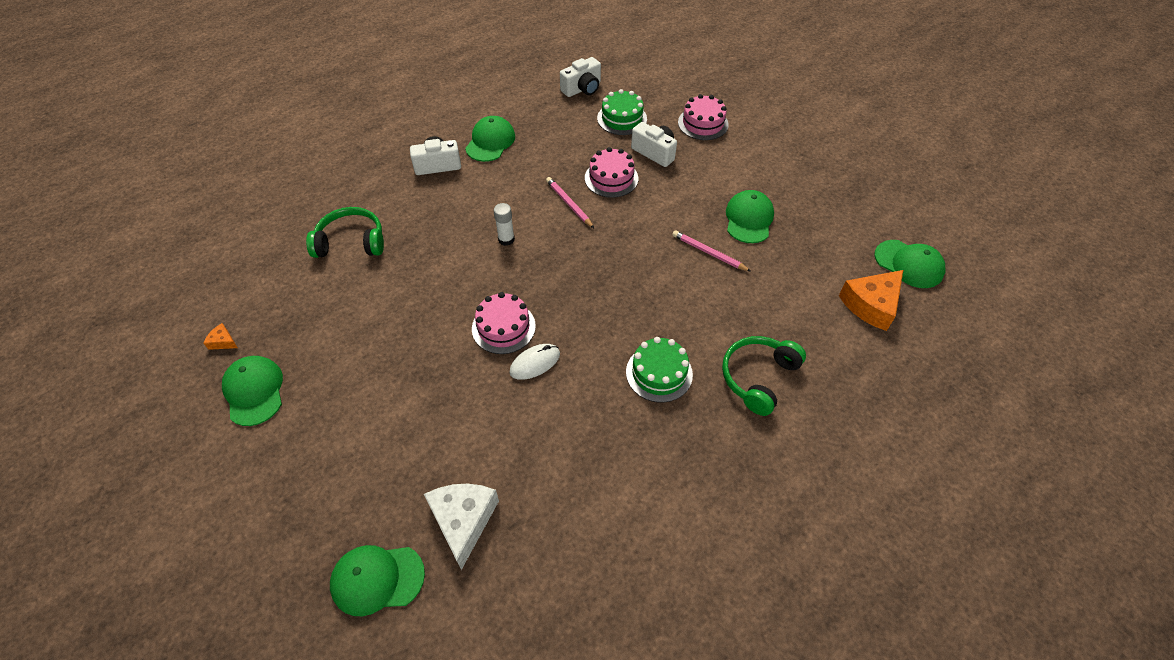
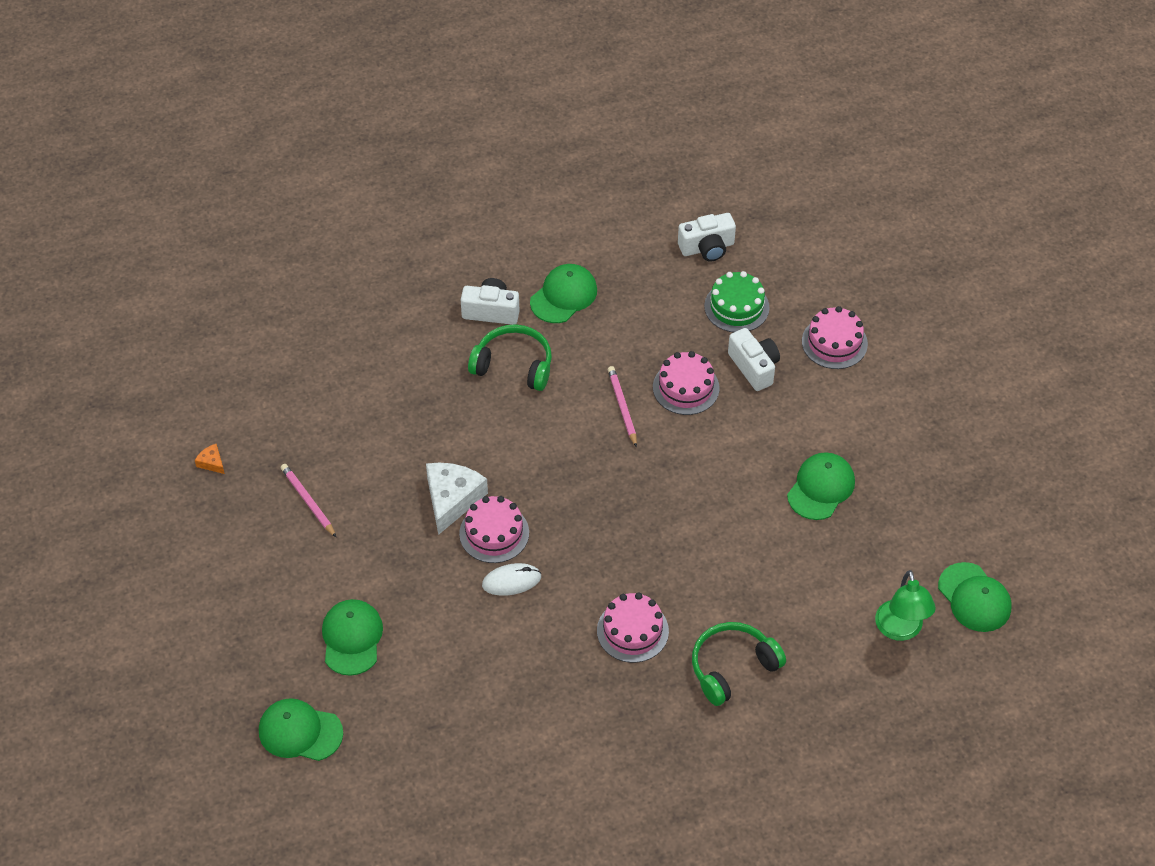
camera: 20 degrees right, 0 degrees up
green cap [222,356,283,426] -> green cap moved to [322,599,383,676]
green headphones [306,207,384,258] -> green headphones moved to [468,324,552,391]
white cheese [424,484,499,570] -> white cheese moved to [426,463,488,535]
white glue stick [493,203,515,246] -> none
green cake [626,337,693,403] -> pink cake [597,592,669,663]
pink pencil [672,230,751,272] -> pink pencil moved to [281,464,336,537]
orange cheese [839,270,903,331] -> green lamp [875,570,936,641]

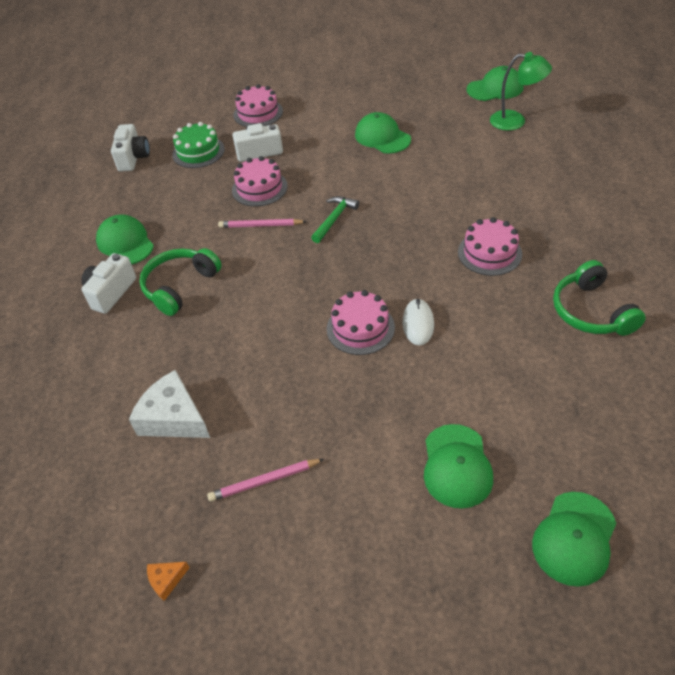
camera: 70 degrees left, 5 degrees down
green cap [322,599,383,676] -> green cap turned 105 degrees counterclockwise [424,424,493,509]
white cheese [426,463,488,535] -> white cheese moved to [129,370,210,438]
green headphones [692,622,786,706] -> green headphones moved to [553,260,646,336]
none -> green hammer [311,196,359,243]

